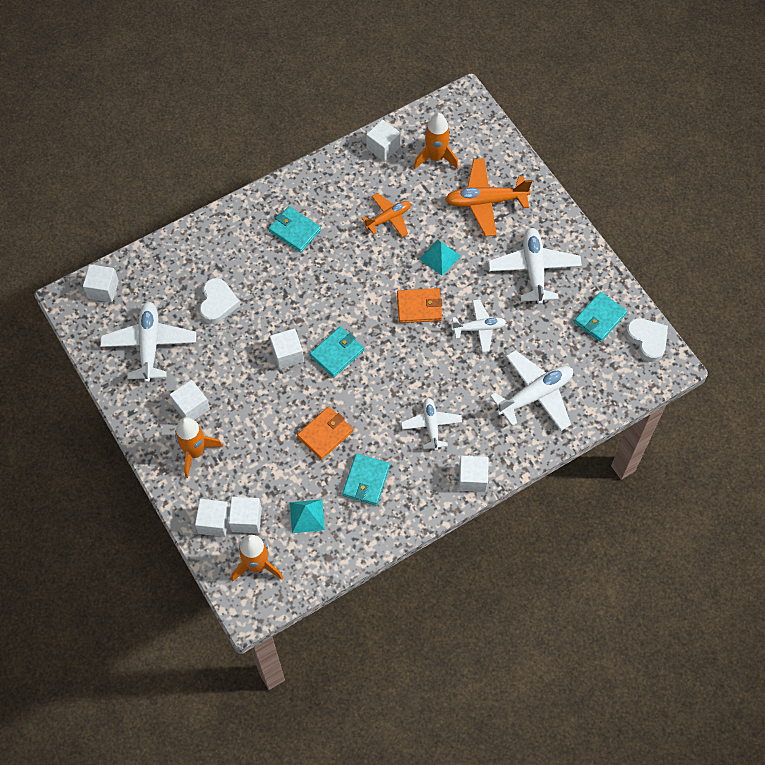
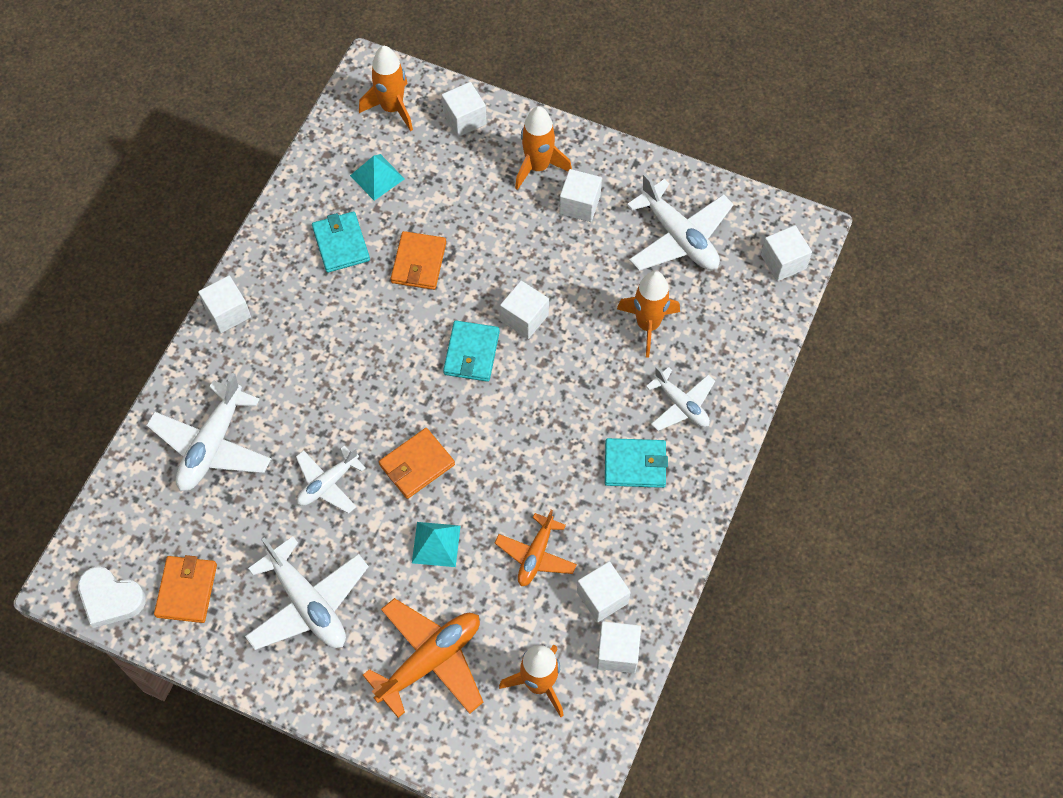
camera: 145 degrees right, 0 degrees up
white heart [199,278,240,324] -> orange rocket [617,271,680,358]
white cube [229,497,262,533] -> white cube moved to [577,561,631,622]
white plane [401,398,462,451] -> white plane moved to [646,367,715,431]
turquoise wallet [574,292,627,342] -> orange wallet [154,555,217,623]

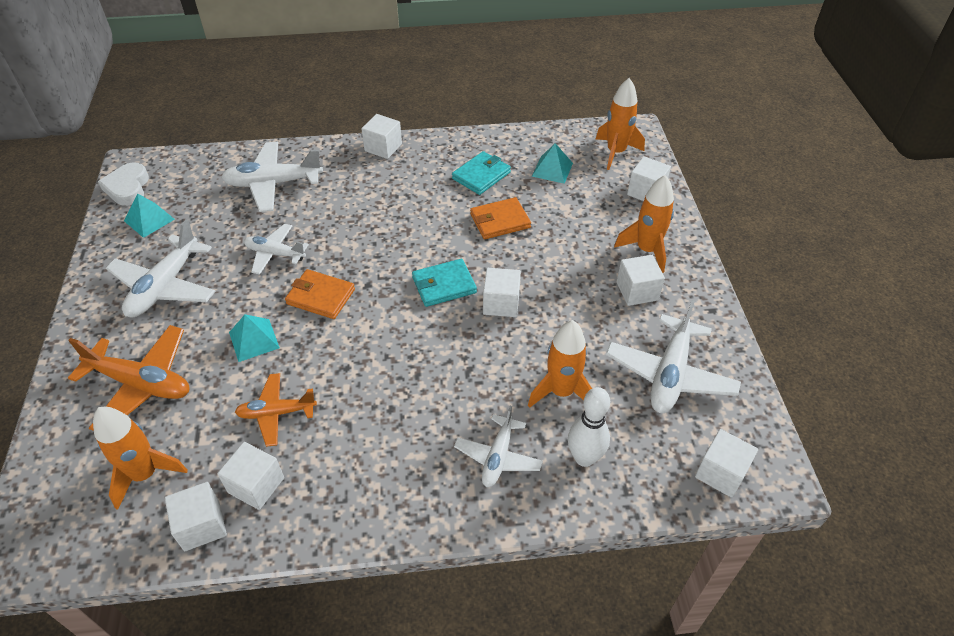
camera: 60 degrees right, 15 degrees down
orange wallet [154,555,217,623] -> turquoise pyramid [124,193,175,238]
turquoise wallet [605,438,668,488] -> none
none -> white bowling pin [568,387,610,467]

